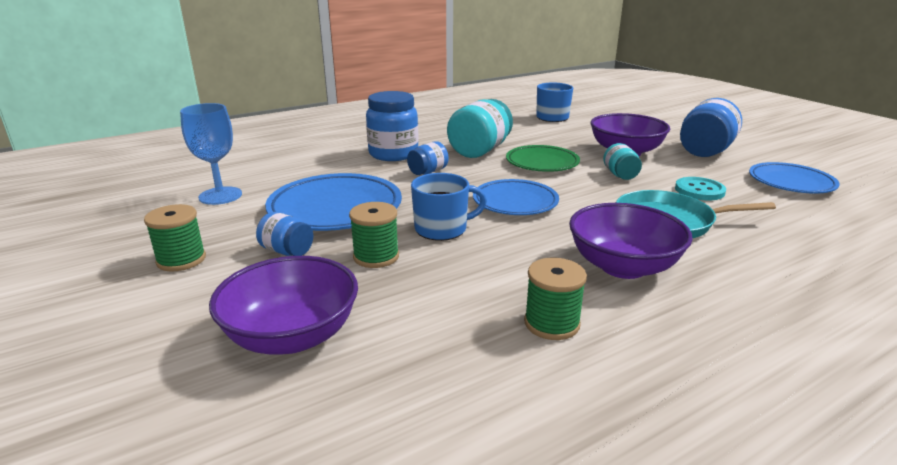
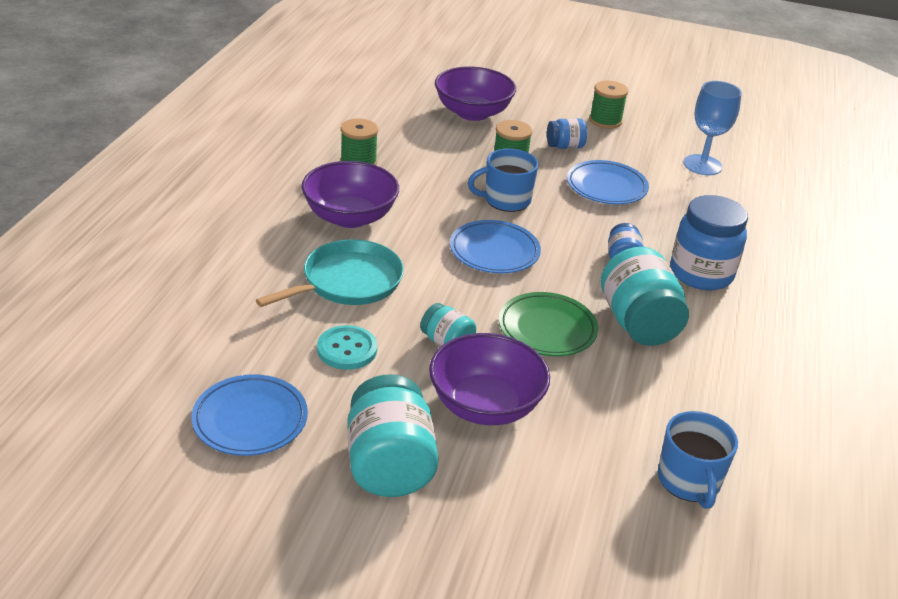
camera: 135 degrees right, 10 degrees up
blue plate [265,173,402,231] -> blue plate [567,160,649,204], size x0.66
blue mug [411,173,487,241] -> blue mug turned 45 degrees clockwise [468,149,538,212]
blue jar [680,98,742,157] -> turquoise jar [347,374,439,497]

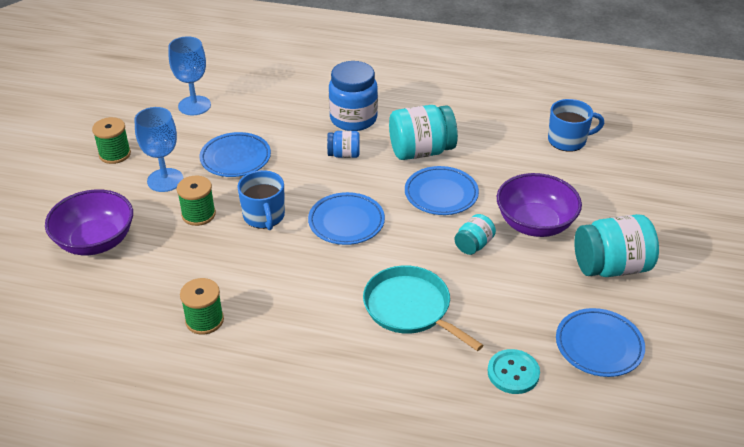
camera: 90 degrees left, 5 degrees up
purple bowl [302,161,399,228] -> none
turquoise button [317,325,377,370] -> turquoise button moved to [488,349,540,394]
green plate [499,292,598,356] -> blue plate [405,166,479,215]
blue jar [547,118,587,149] -> blue goblet [134,107,183,192]

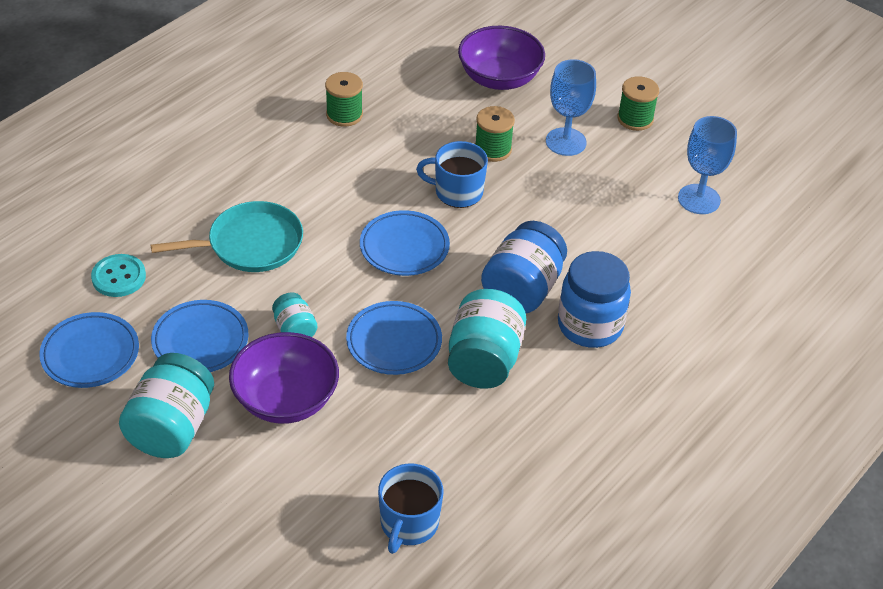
camera: 115 degrees right, 5 degrees up
blue plate [200,132,271,177] -> blue plate moved to [151,300,249,372]
blue jar [327,131,360,158] -> blue jar [481,221,567,313], size x1.88

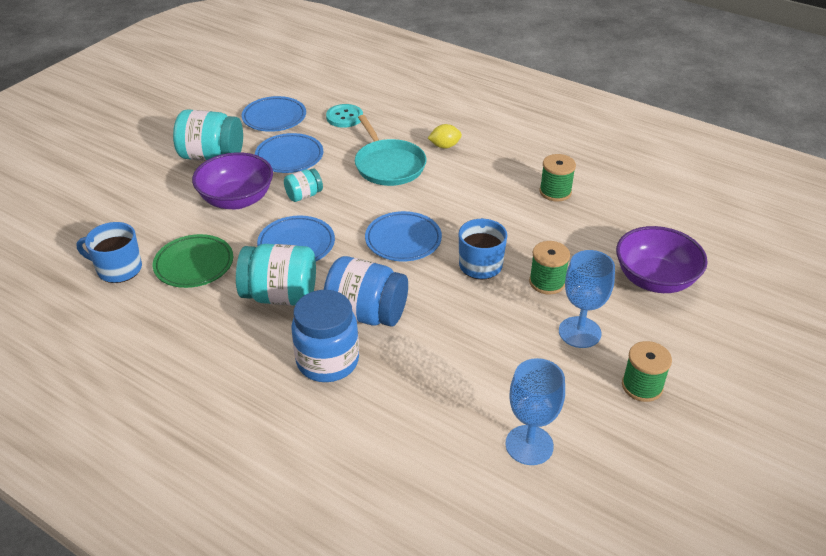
camera: 85 degrees right, 5 degrees down
none -> green plate [153,234,233,288]
none -> yellow lemon [428,124,462,149]

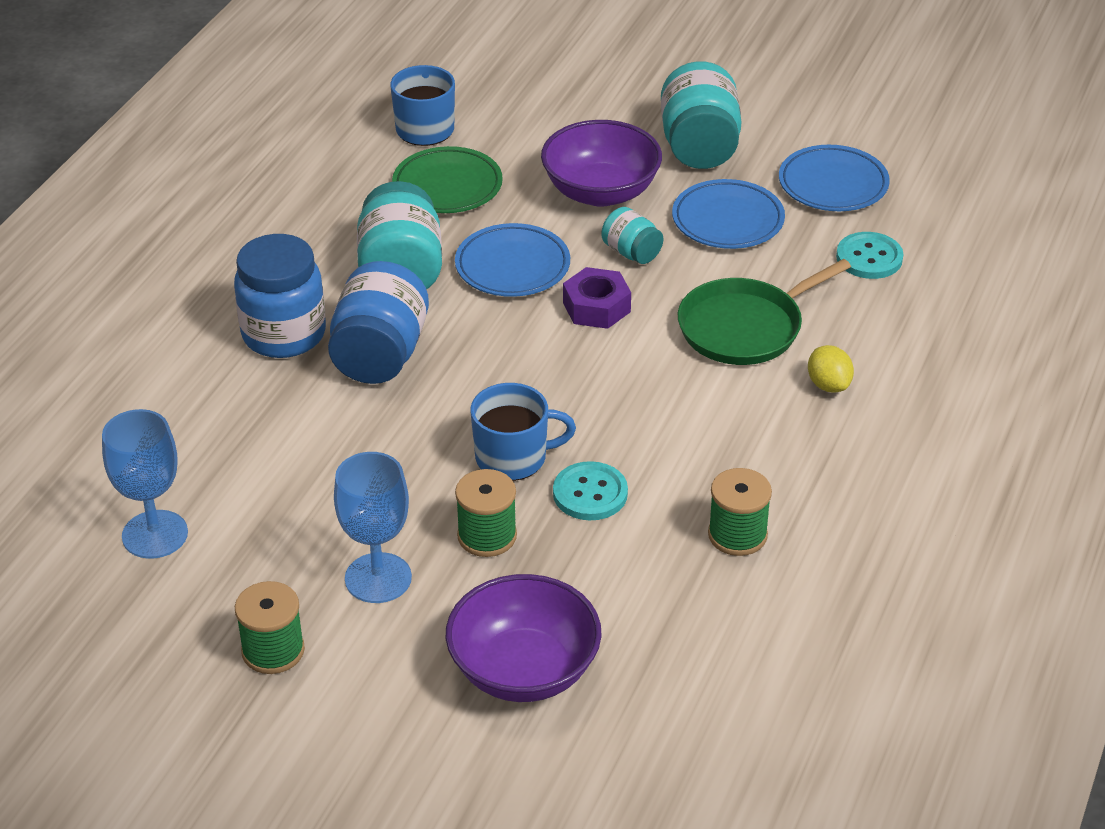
camera: 80 degrees right, 0 degrees up
turquoise pan [355,115,426,186] -> green pan [678,259,851,365]
blue plate [365,211,442,261] -> none
none -> turquoise button [553,461,628,520]
none -> purple nut [563,267,631,329]

